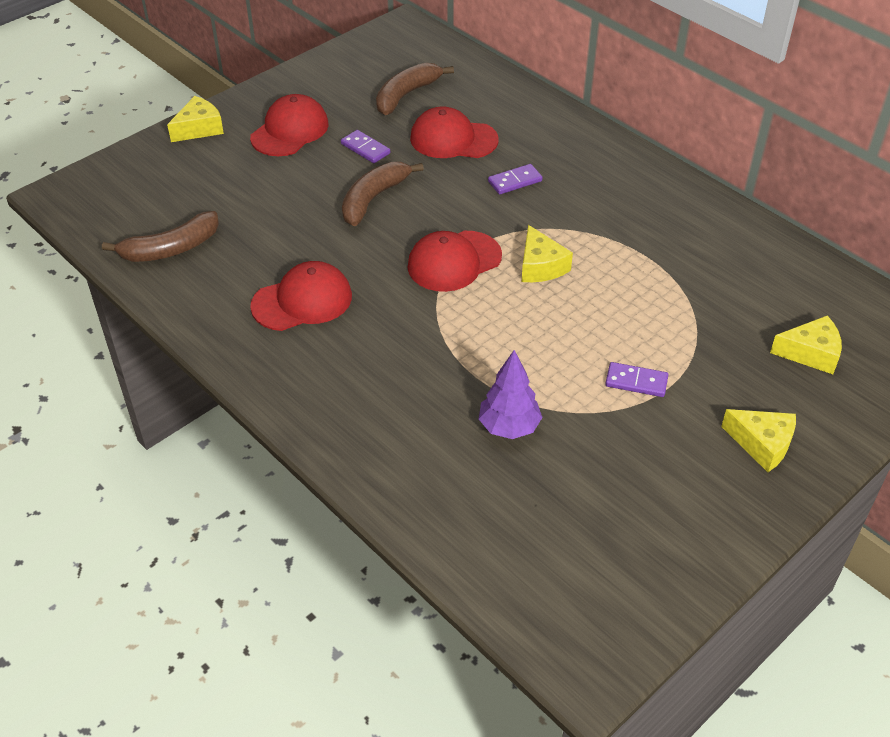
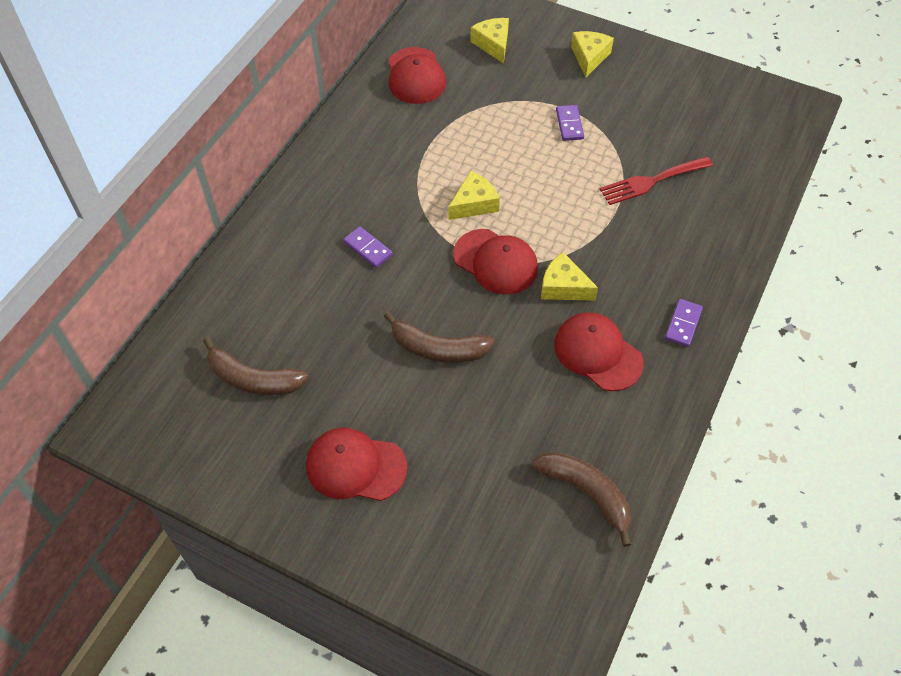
camera: 110 degrees left, 10 degrees up
yellow cheese [167,96,224,142] -> yellow cheese moved to [541,252,598,301]
purple domino [341,130,390,163] -> purple domino moved to [665,299,703,347]
red cap [410,106,498,158] -> red cap moved to [388,47,446,104]
purple tree [479,350,543,439] -> red fork [600,157,713,205]

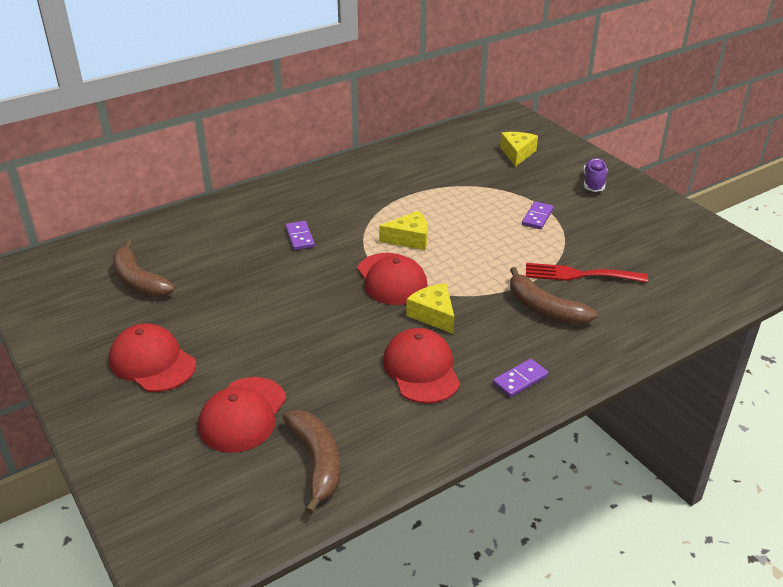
camera: 30 degrees right, 20 degrees down
brown banana [384,311,495,363] -> brown banana moved to [510,267,597,325]
red cap [388,47,446,104] -> red cap moved to [198,377,286,453]
yellow cheese [571,31,614,77] -> purple shoe [583,158,607,192]

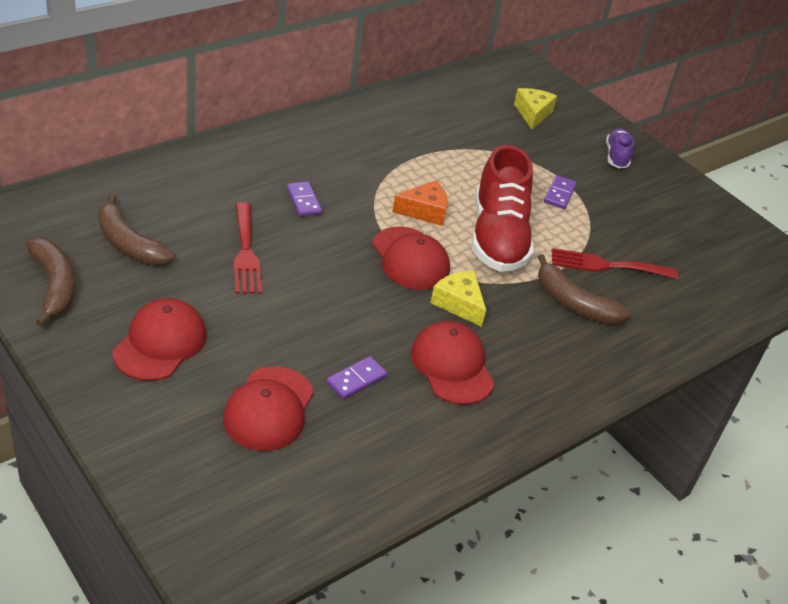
camera: 10 degrees left, 5 degrees up
red cap [109,323,196,392] -> red cap turned 75 degrees clockwise [113,298,207,381]
brown banana [283,410,340,515] -> brown banana moved to [26,238,75,327]
yellow cheese [379,211,427,250] -> orange cheese [392,180,448,226]
purple domino [493,359,549,398] -> purple domino moved to [326,356,387,399]
none -> red fork [234,202,262,294]
none -> red shoe [472,145,534,272]

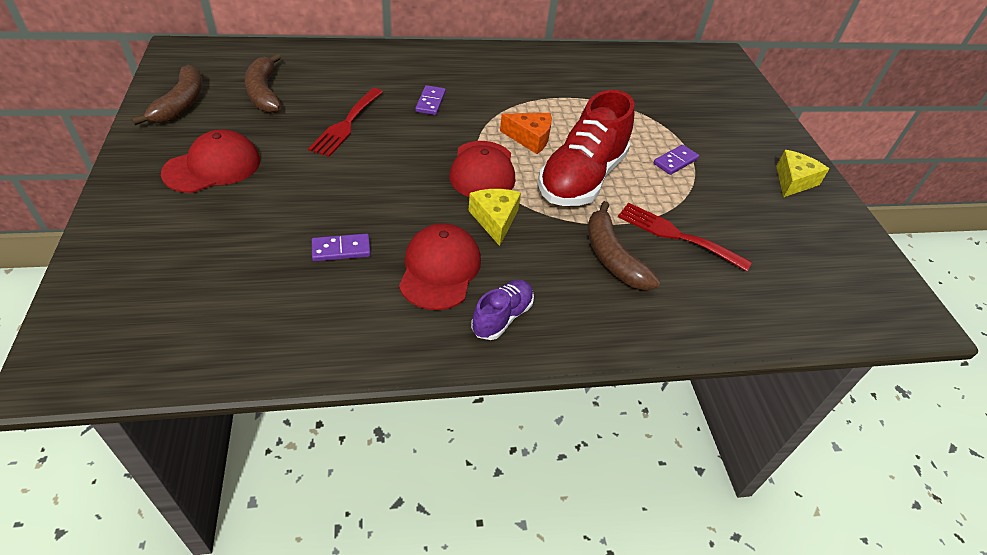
camera: 30 degrees right, 5 degrees up
red cap [223,366,314,451] -> none
yellow cheese [514,88,557,130] -> yellow cheese moved to [776,150,829,197]
purple shoe [606,129,634,168] -> purple shoe moved to [471,280,534,340]

